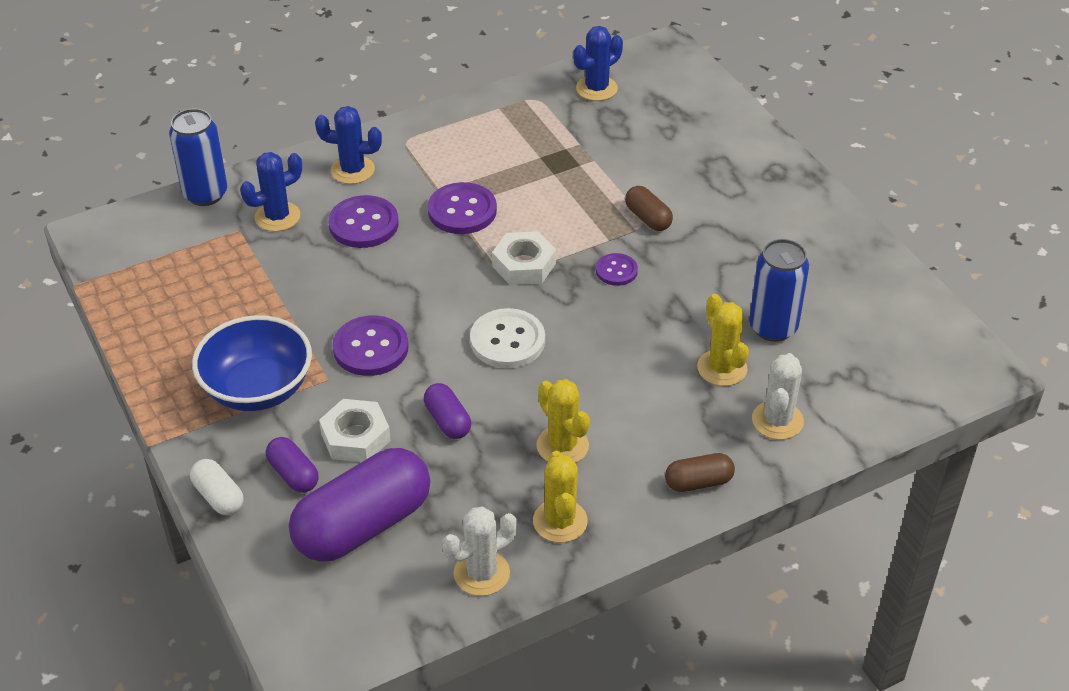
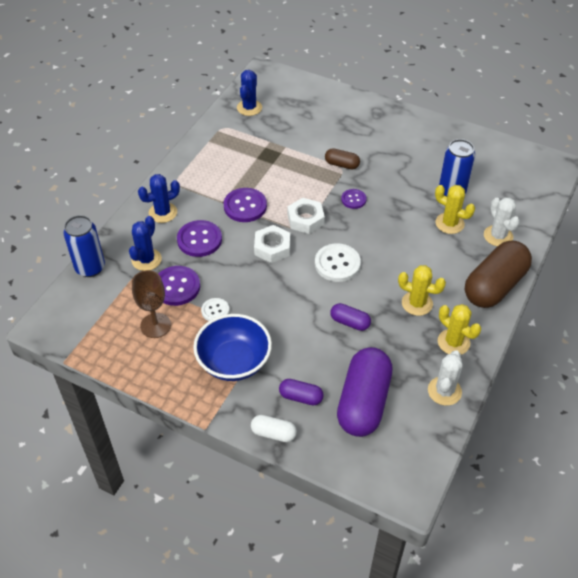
camera: 35 degrees left, 5 degrees up
white nut [319,399,391,462] -> white nut moved to [254,225,290,263]
purple button [332,315,408,376] -> purple button moved to [158,266,200,306]
brown capsule [665,453,735,492] -> brown capsule [465,240,532,308], size x2.12
none -> brown goblet [132,270,171,338]
none -> white button [201,298,229,321]

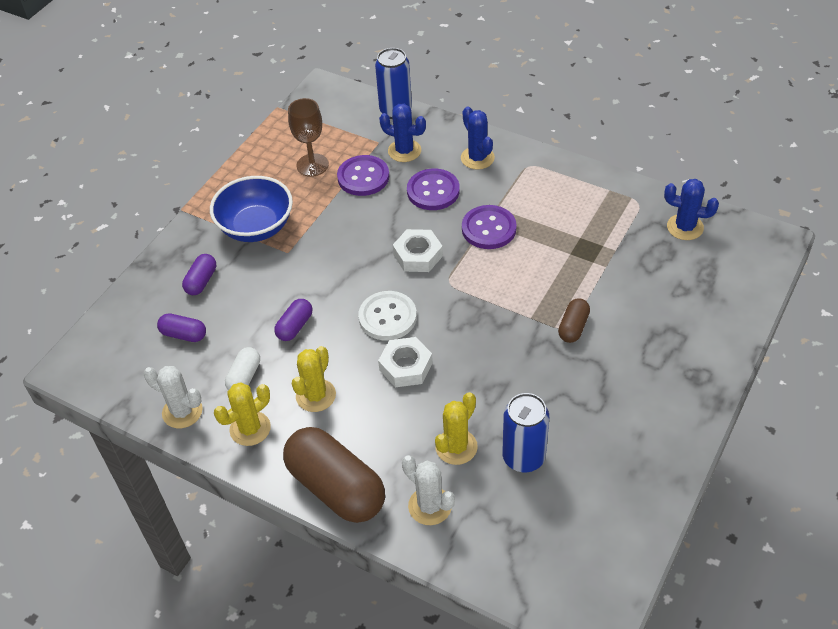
camera: 95 degrees right, 0 degrees up
white button [201,298,229,321] -> none
white capsule [251,415,297,442] -> white capsule moved to [225,347,260,390]
white nut [288,198,325,234] -> white nut moved to [378,337,433,387]
purple capsule [337,347,392,437] -> purple capsule [157,313,206,342], size x0.47
purple button [341,189,367,209] -> none
white cactus [484,197,520,246] -> white cactus turned 60 degrees clockwise [402,455,455,525]

